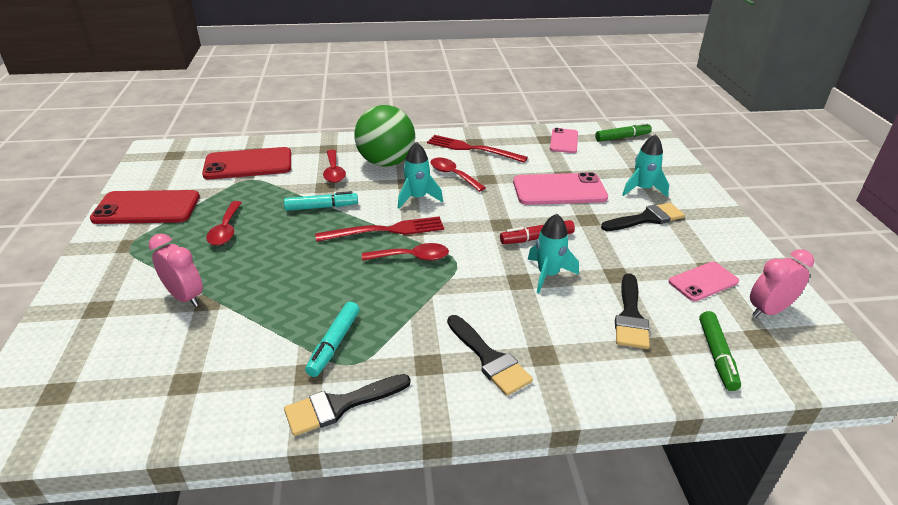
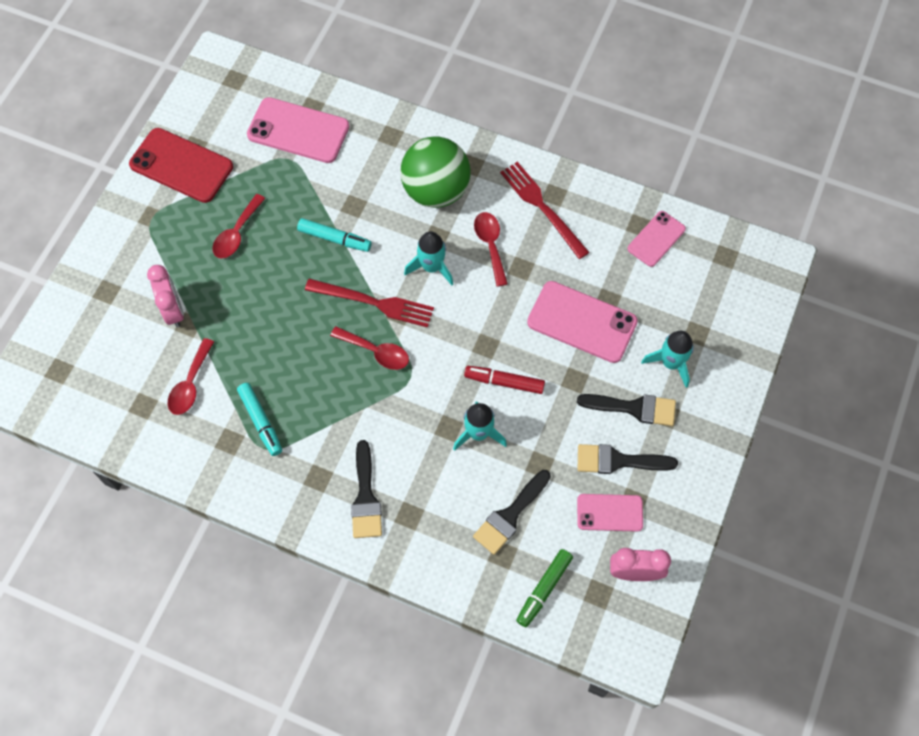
camera: 30 degrees right, 30 degrees up
red phone [202,147,291,179] -> pink phone [247,97,349,163]
black brush [284,374,411,436] -> black brush moved to [578,444,678,474]
turquoise marker [305,302,360,377] -> turquoise marker turned 75 degrees counterclockwise [237,383,282,456]
red spoon [323,150,346,183] -> red spoon moved to [167,338,214,415]
green marker [595,122,652,142] -> none

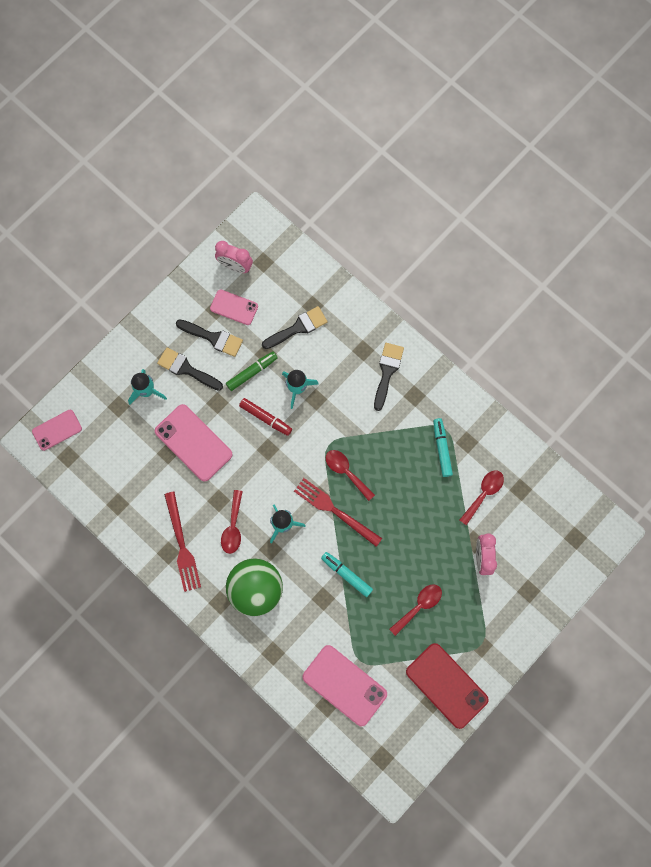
camera: 160 degrees left, 10 degrees up
green marker [516,549,573,627] -> green marker moved to [226,352,277,391]
pink phone [627,211,686,267] -> pink phone moved to [32,410,82,451]

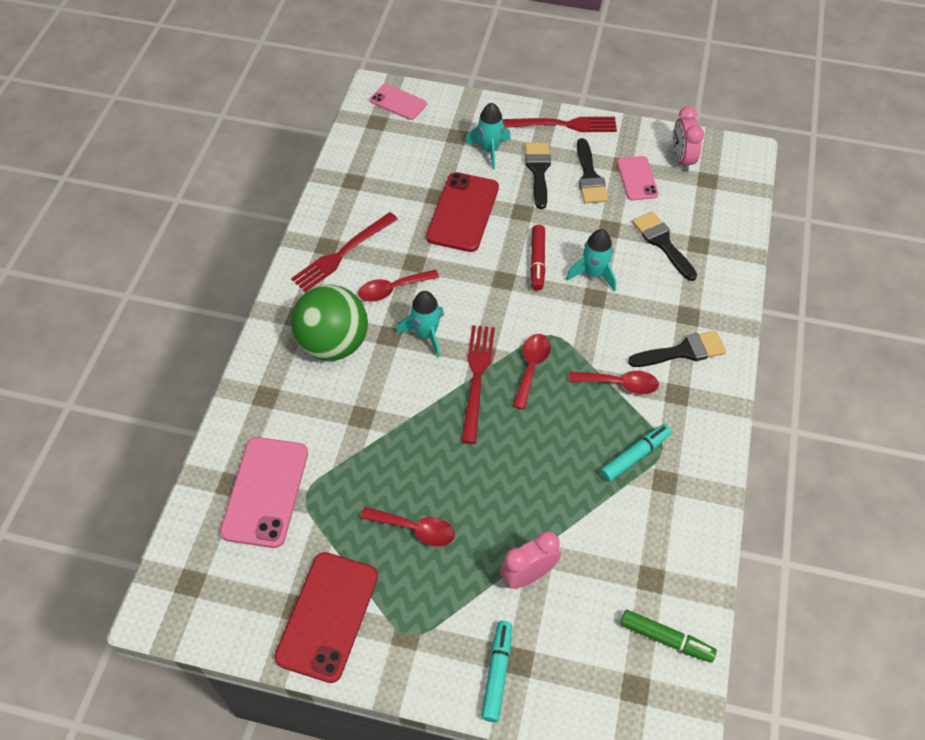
camera: 60 degrees right, 20 degrees down
pink phone [155,404,233,482] -> red phone [426,172,499,252]
green marker [226,352,277,391] -> green marker moved to [620,610,717,663]
black brush [262,306,328,349] -> black brush turned 150 degrees counterclockwise [632,211,697,281]
turquoise marker [321,552,373,597] -> turquoise marker moved to [481,621,512,722]
red spoon [460,470,504,525] -> red spoon moved to [569,371,659,394]
none -> red fork [503,117,617,132]

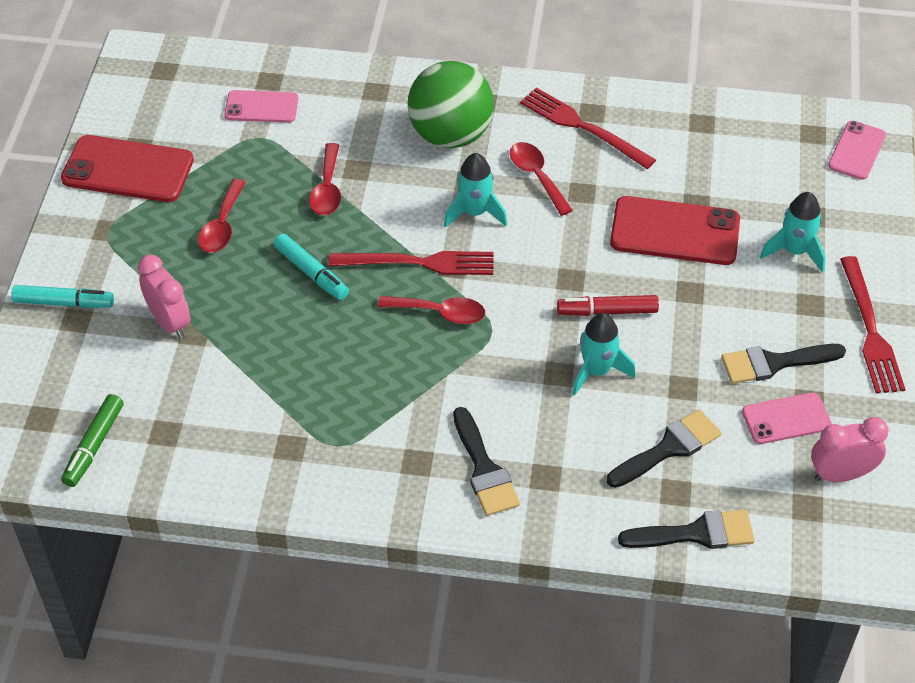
camera: 85 degrees right, 5 degrees down
pink phone [220,437,308,548] -> pink phone [224,90,298,123], size x0.60
black brush [525,143,551,209] -> black brush moved to [618,510,755,549]
red spoon [569,371,659,394] -> red spoon moved to [309,143,341,215]
turquoise marker [600,424,672,482] -> turquoise marker moved to [274,234,349,300]

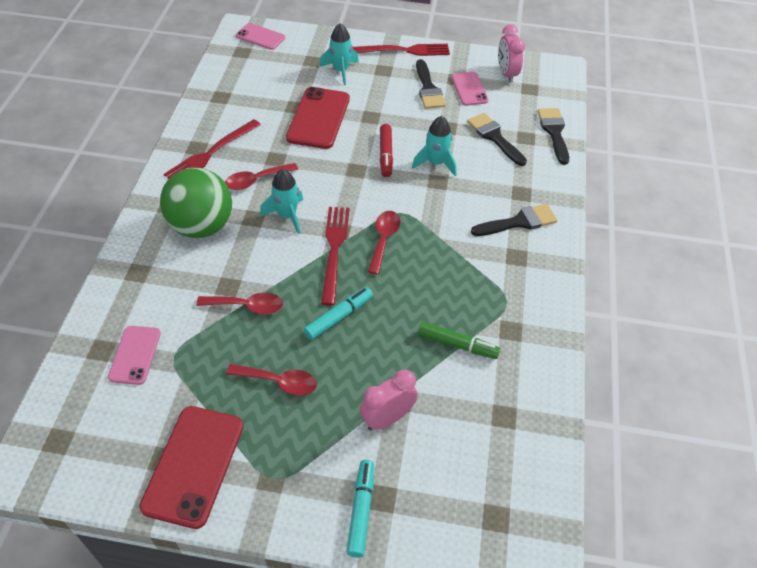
camera: 90 degrees left, 0 degrees up
green marker [61,394,124,487] -> green marker moved to [418,322,500,359]

